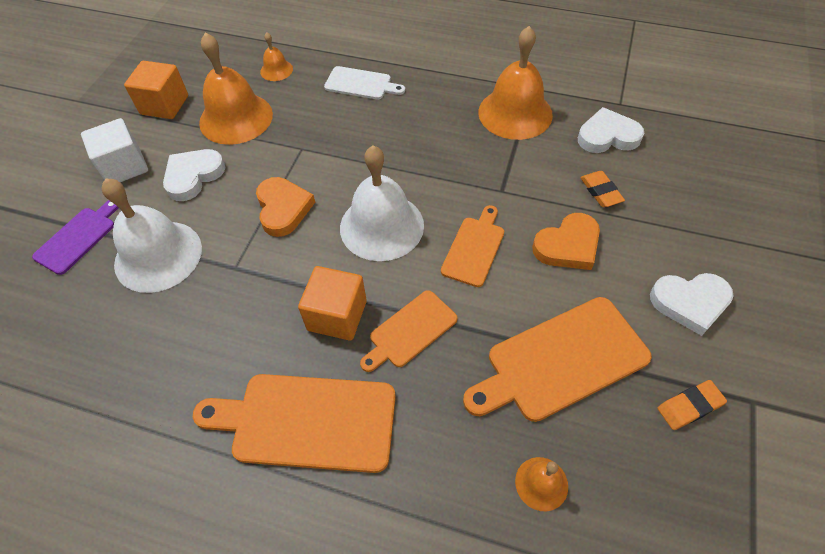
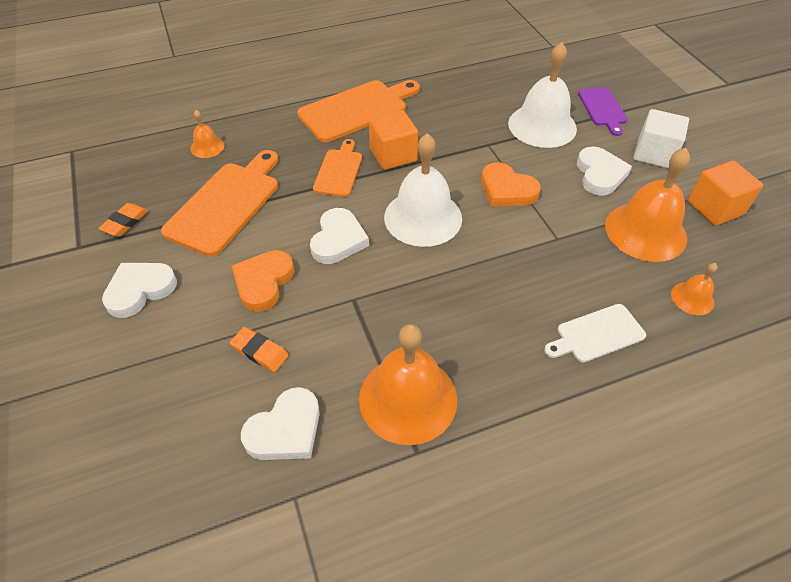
camera: 140 degrees right, 5 degrees down
orange cutting board [441,205,504,287] -> white heart [310,208,369,264]

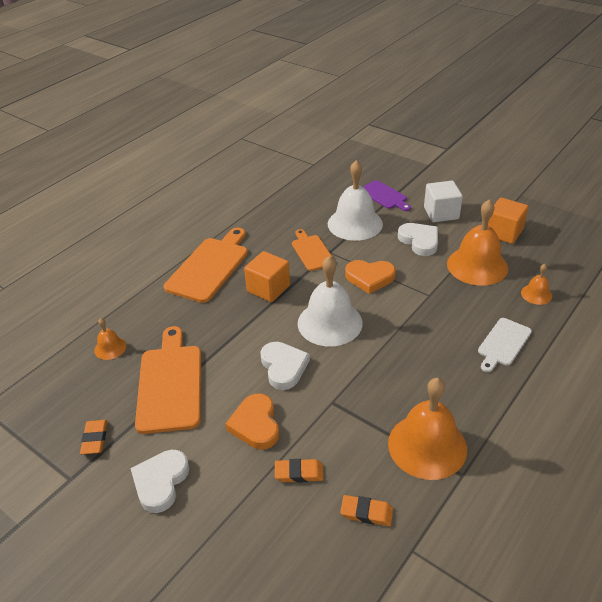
camera: 30 degrees left, 10 degrees down
white heart [241,387,320,460] -> orange eraser [340,495,393,526]
orange cutting board [313,139,362,197] -> orange cutting board moved to [292,229,334,271]

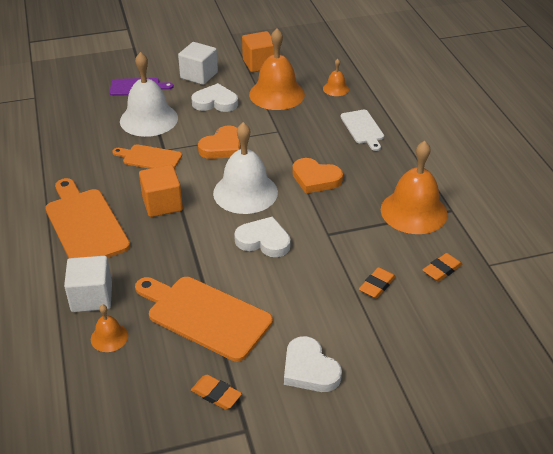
camera: 55 degrees left, 0 degrees up
orange heart [225,394,279,449] -> orange heart moved to [292,158,343,194]
none -> white cube [64,256,112,312]

